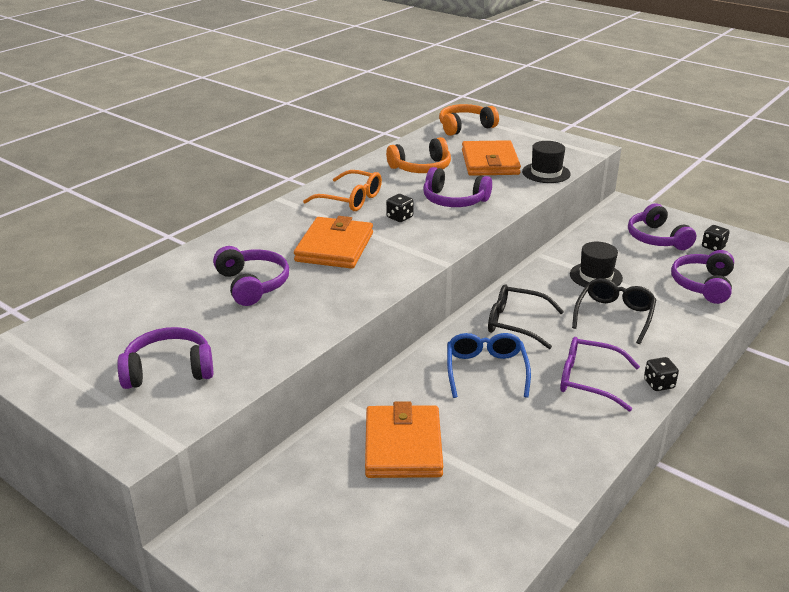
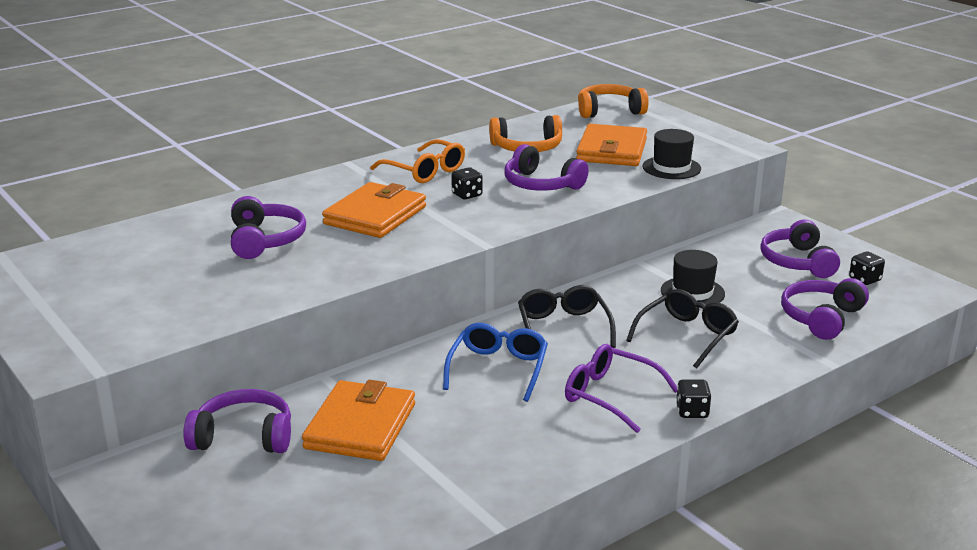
camera: 15 degrees right, 5 degrees down
purple headphones [117,327,213,389] -> purple headphones moved to [183,389,291,453]
black glasses [488,284,564,349] -> black glasses turned 45 degrees clockwise [518,285,616,348]

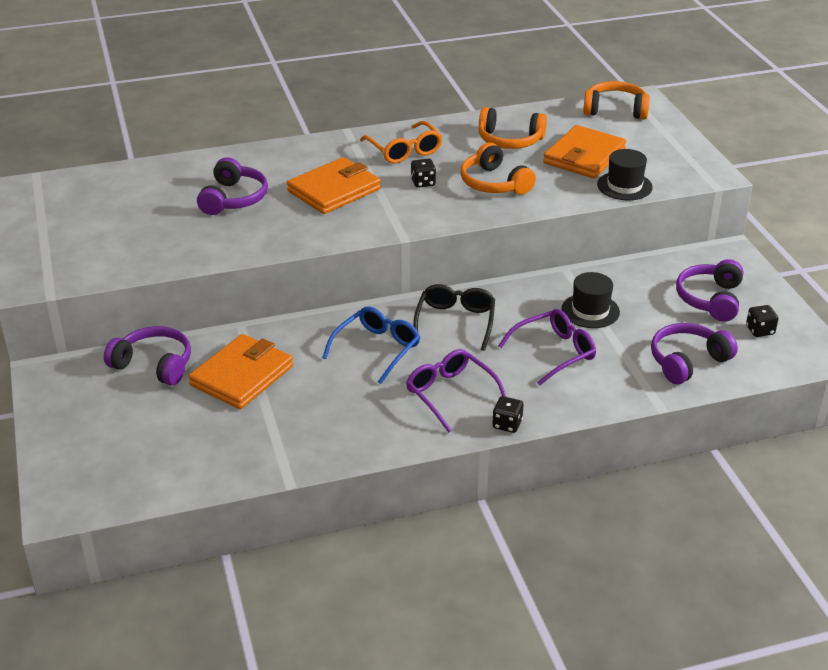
camera: 20 degrees right, 10 degrees up
purple headphones [504,144,589,191] -> orange headphones [460,142,536,195]
black glasses [626,289,739,368] -> purple glasses [498,309,596,386]

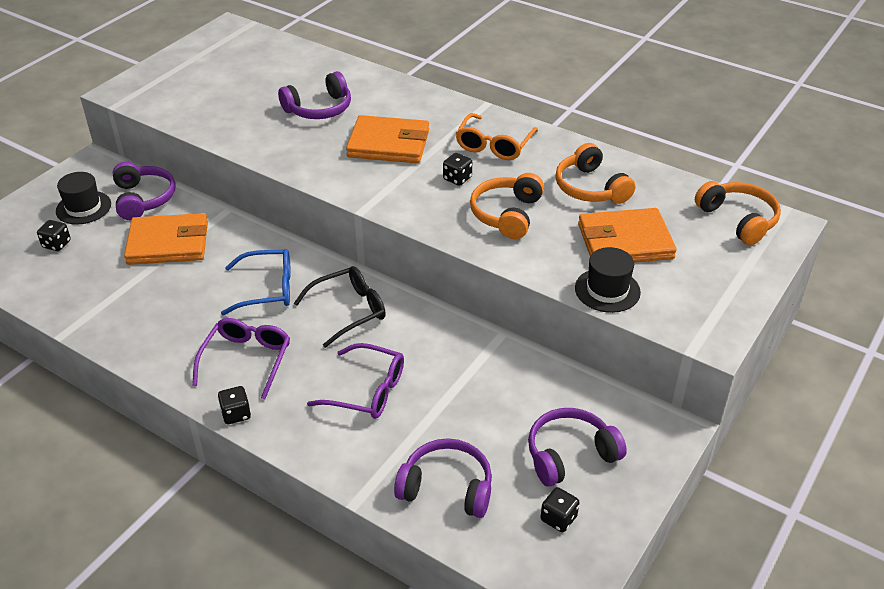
camera: 50 degrees right, 5 degrees up
black hat [561,272,620,328] -> black hat moved to [56,172,111,225]
none -> black dice [37,220,71,251]

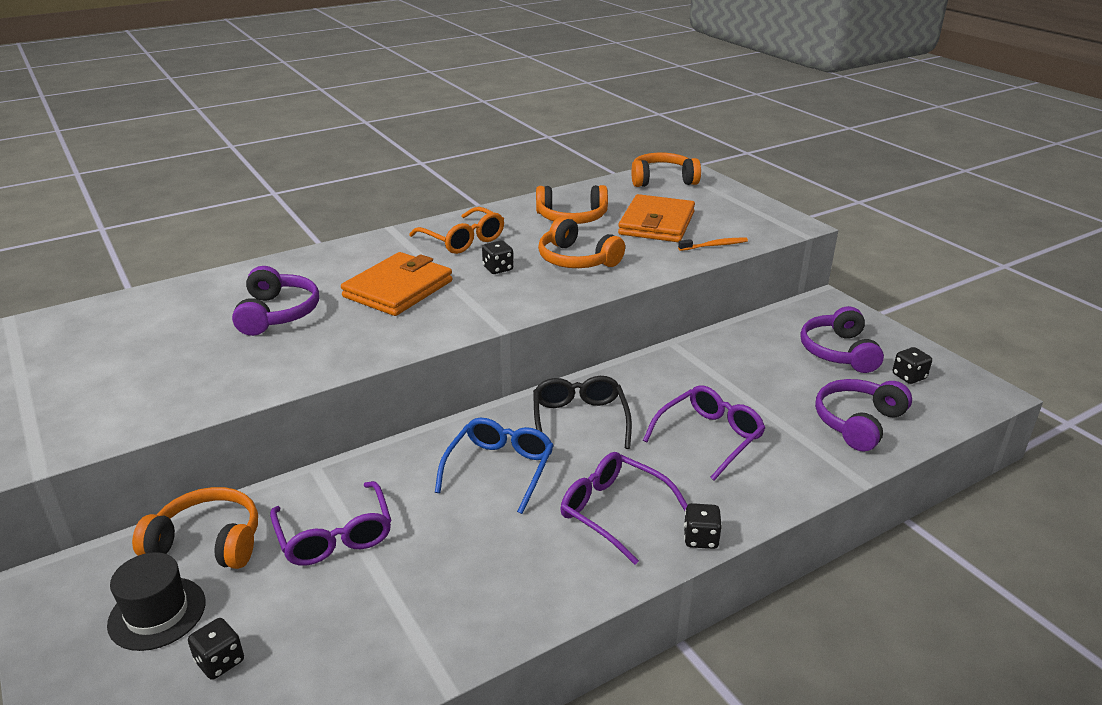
camera: 65 degrees left, 10 degrees down
purple headphones [113,162,175,220] -> orange headphones [132,487,258,569]
orange wallet [124,213,208,265] -> purple glasses [270,481,391,566]
black hat [575,247,641,313] -> orange toothbrush [678,238,748,251]

